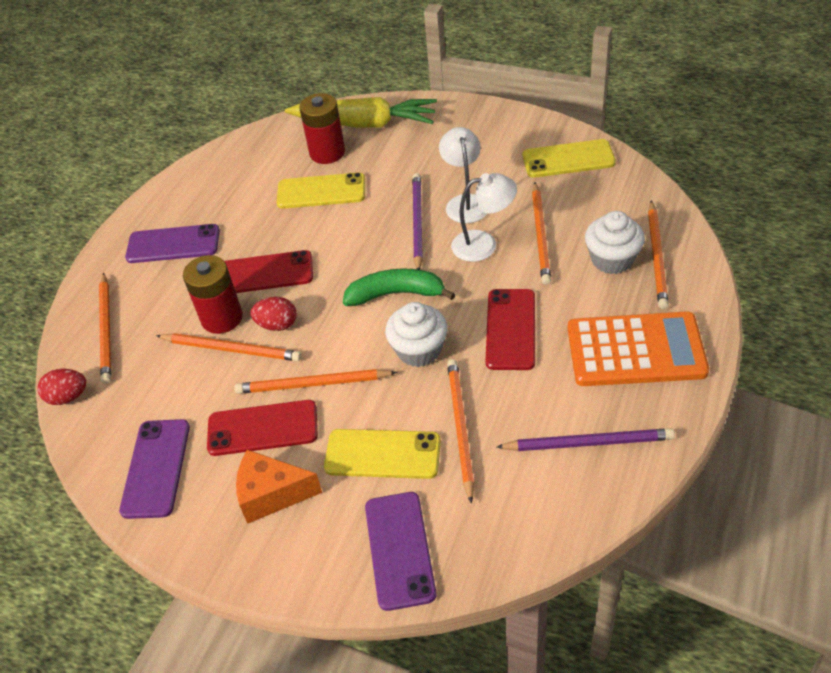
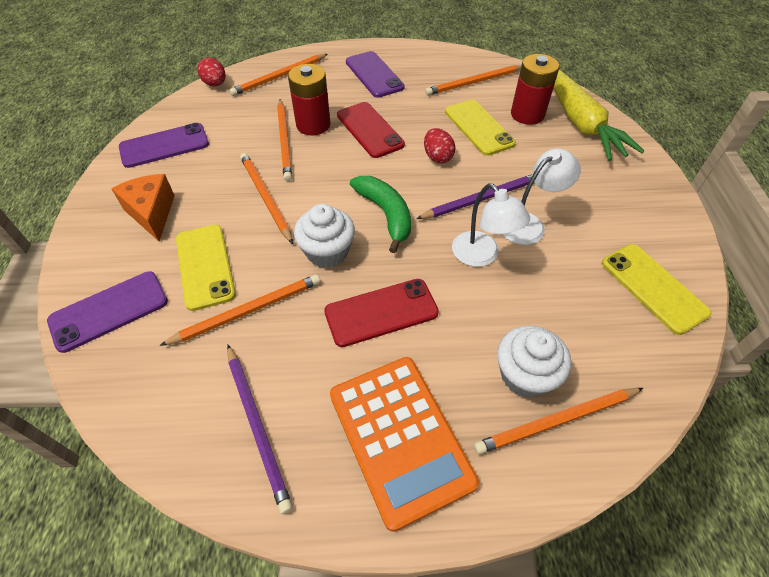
camera: 60 degrees right, 5 degrees up
red phone [207,400,318,456] -> none
red egg [251,297,297,331] -> red egg moved to [424,128,455,163]
orange pencil [532,182,551,285] -> orange pencil moved to [425,65,521,96]

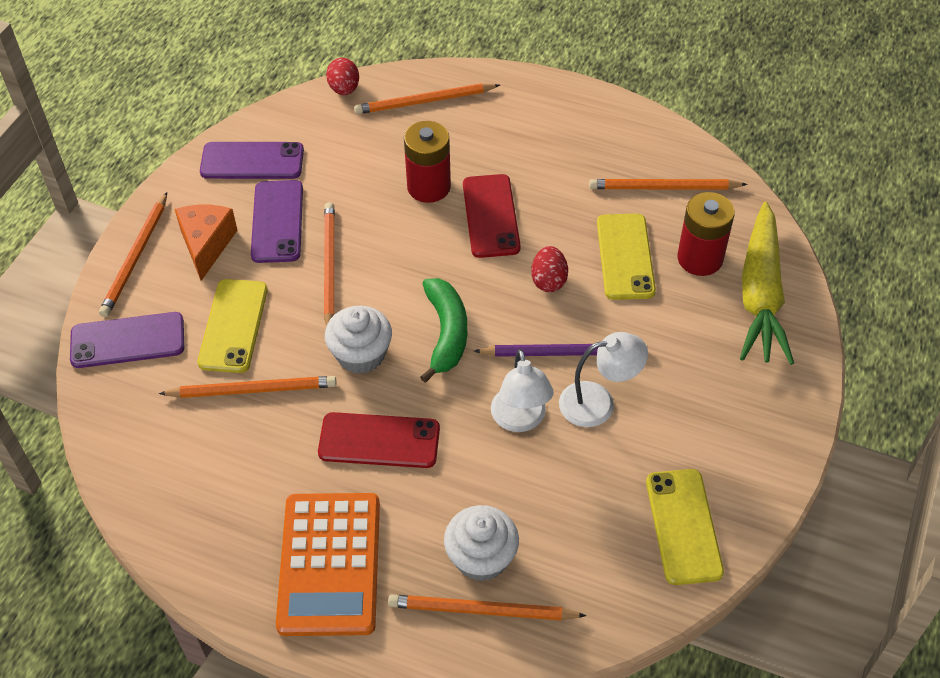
camera: 25 degrees right, 0 degrees up
purple pencil [227,345,293,514] -> none
orange pencil [277,99,292,181] -> orange pencil moved to [99,192,167,317]
purple phone [346,51,405,98] -> purple phone moved to [251,180,303,263]

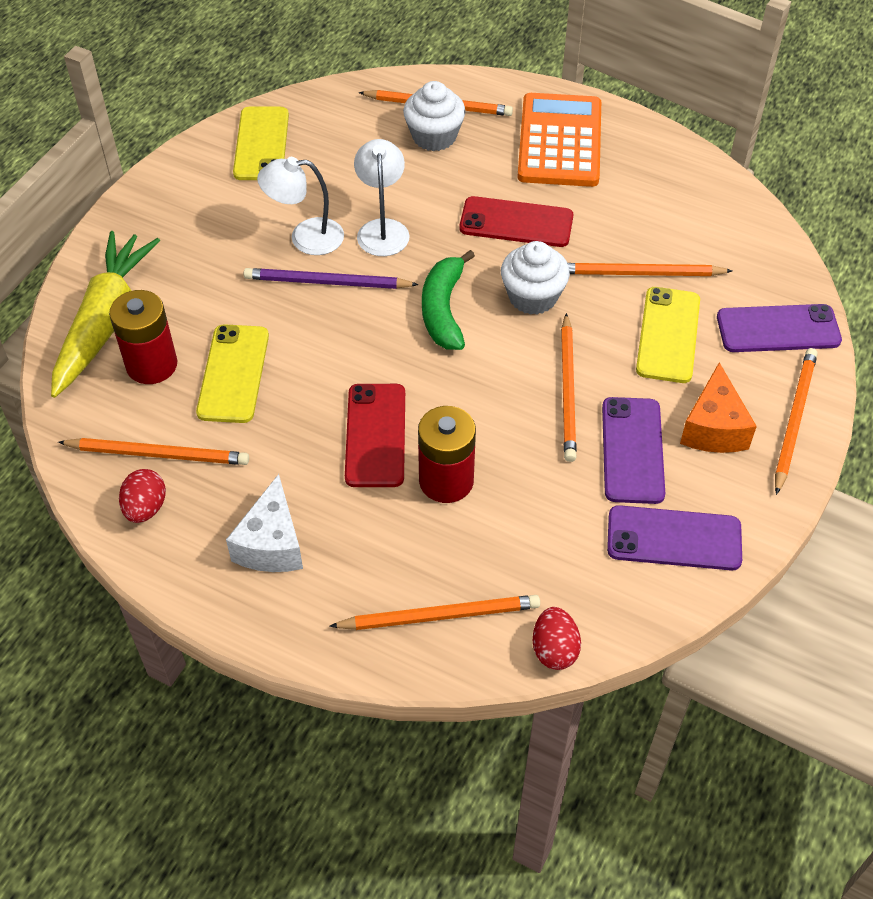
camera: 175 degrees left, 0 degrees up
red egg [531,246,568,292] -> red egg moved to [119,469,166,523]
none -> white cheese [226,474,303,572]

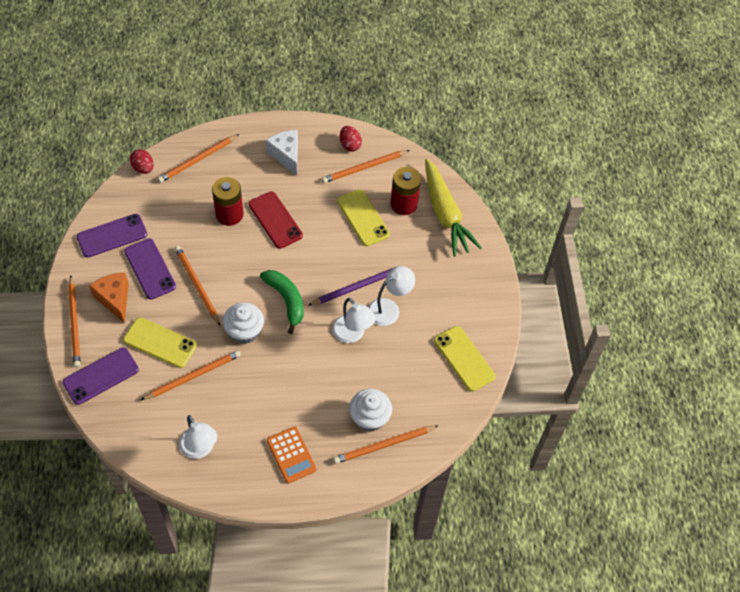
camera: 145 degrees right, 5 degrees up
red phone [459,196,573,247] -> none
orange calculator [517,93,601,187] -> orange calculator [267,427,317,484], size x0.59
yellow phone [636,287,700,383] -> yellow phone turned 45 degrees counterclockwise [123,317,197,368]
none -> white lamp [179,415,217,459]

